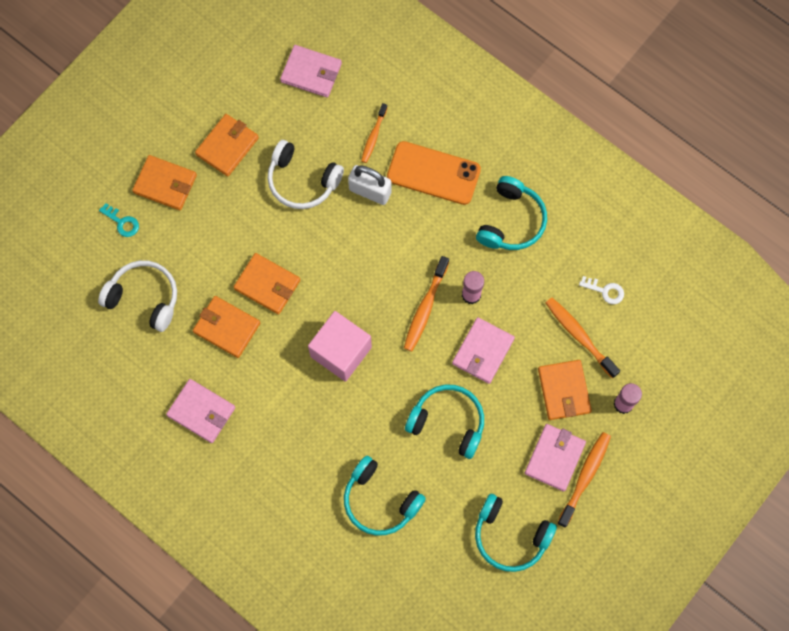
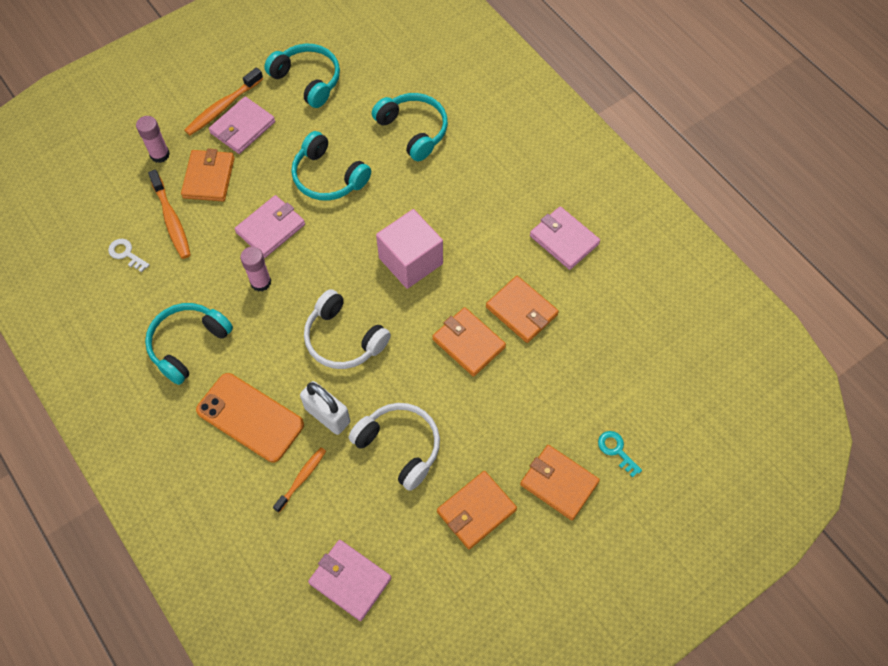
camera: 165 degrees left, 10 degrees down
white headphones [98,260,177,332] -> white headphones moved to [304,289,391,369]
orange toothbrush [404,256,449,352] -> none

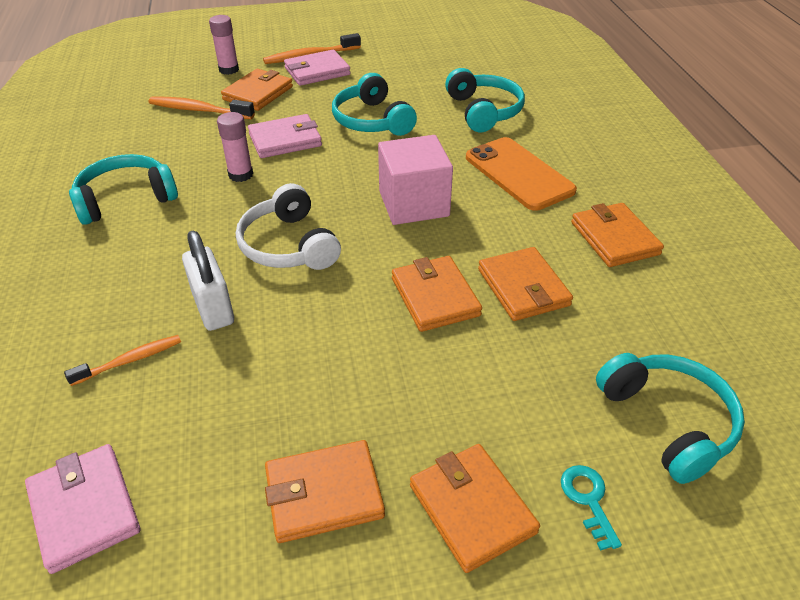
camera: 25 degrees right, 20 degrees down
white key [108,239,150,272] -> none
orange toothbrush [148,170,191,259] -> orange toothbrush turned 105 degrees clockwise [149,97,255,119]
orange phone [196,373,304,462] -> orange phone moved to [466,137,577,211]
turquoise headphones [264,44,340,108] -> turquoise headphones moved to [596,353,745,484]
white headphones [349,403,440,491] -> none
pink wallet [530,206,600,270] -> orange wallet [571,203,664,267]

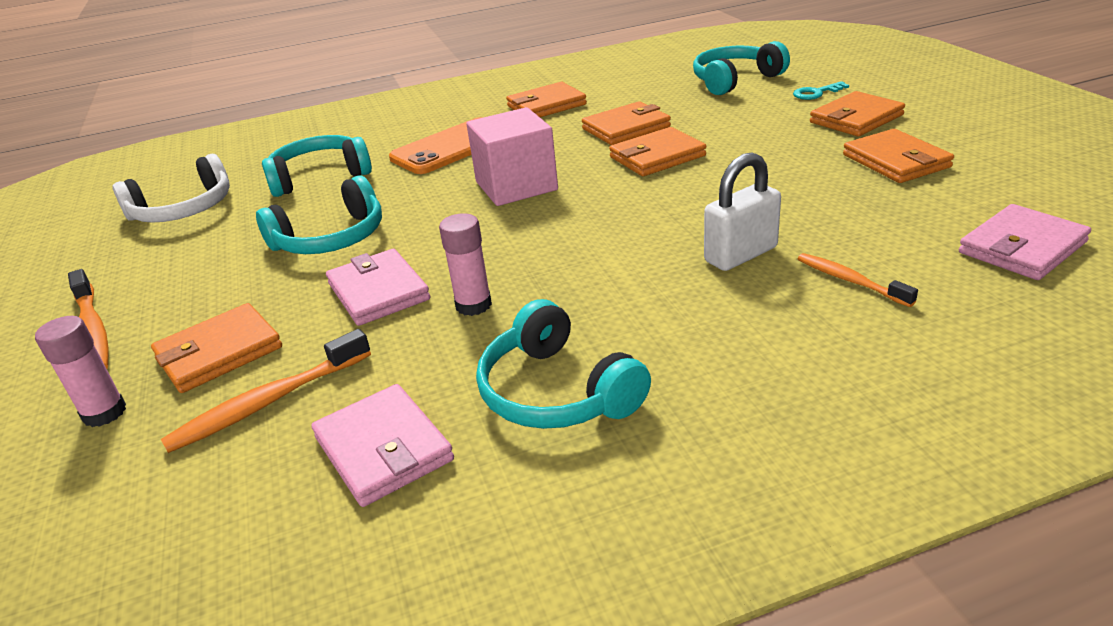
camera: 95 degrees left, 10 degrees down
orange toothbrush [149,97,255,119] -> orange toothbrush turned 45 degrees clockwise [161,329,371,453]
orange wallet [221,69,293,111] -> orange wallet turned 60 degrees counterclockwise [151,303,282,393]
white headphones [236,183,341,270] -> white headphones moved to [113,154,230,223]
pink wallet [284,50,350,86] -> pink wallet moved to [311,384,454,507]

